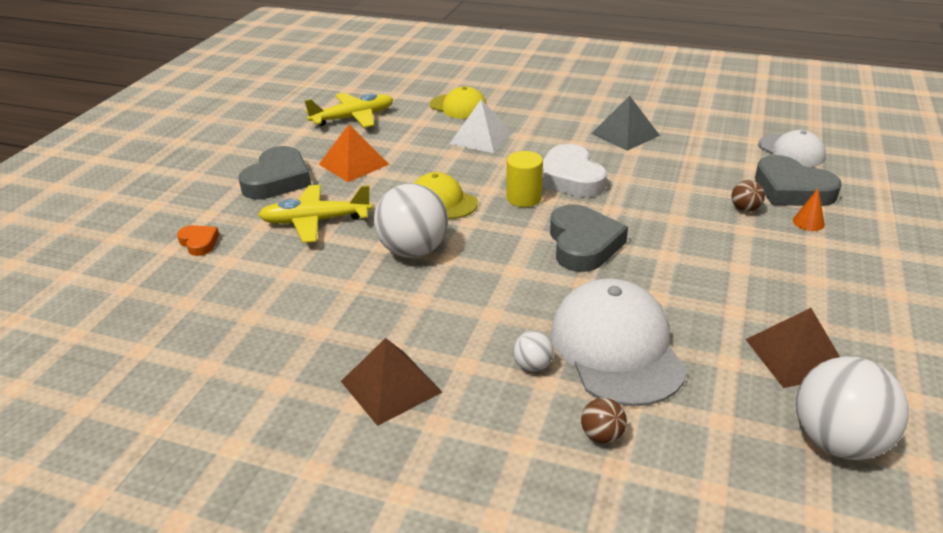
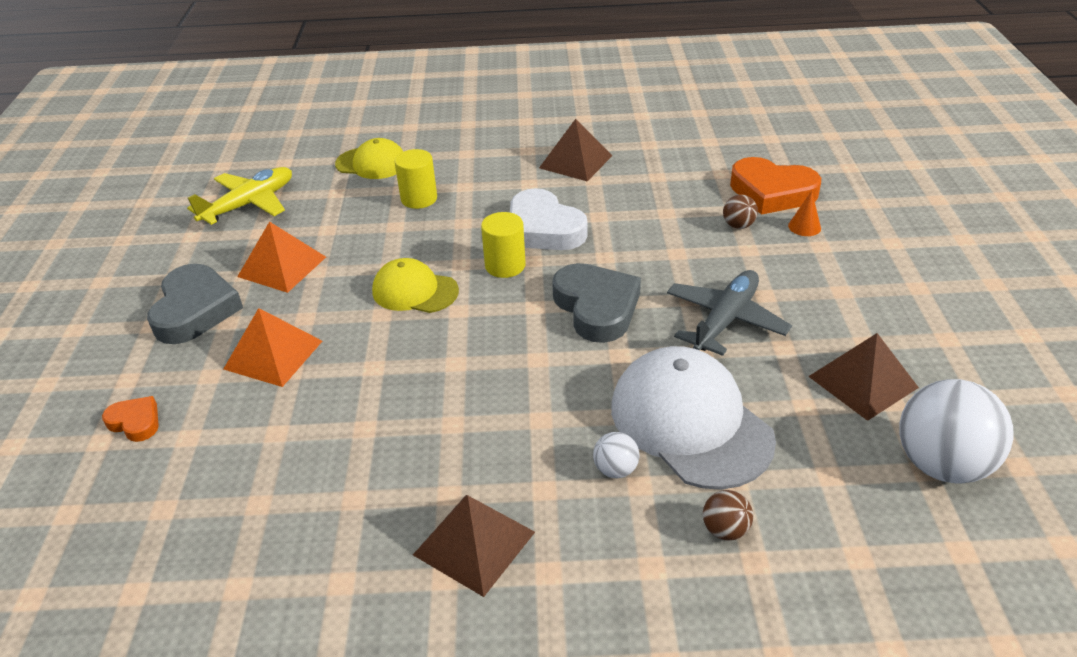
camera: 20 degrees left, 5 degrees up
yellow plane [258,185,372,243] -> orange pyramid [223,308,322,387]
white ball [374,183,448,258] -> none
white pyramid [450,99,513,153] -> yellow cylinder [394,149,437,209]
grey pyramid [591,95,660,151] -> brown pyramid [539,119,613,181]
grey heart [755,155,842,206] -> orange heart [730,157,821,215]
white cap [758,130,826,167] -> none
none -> grey plane [667,270,792,356]

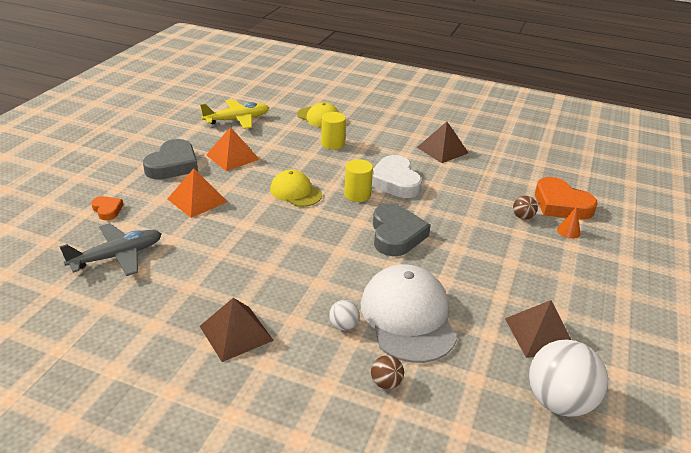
camera: 20 degrees right, 5 degrees down
grey plane [667,270,792,356] -> grey plane moved to [59,223,162,276]

